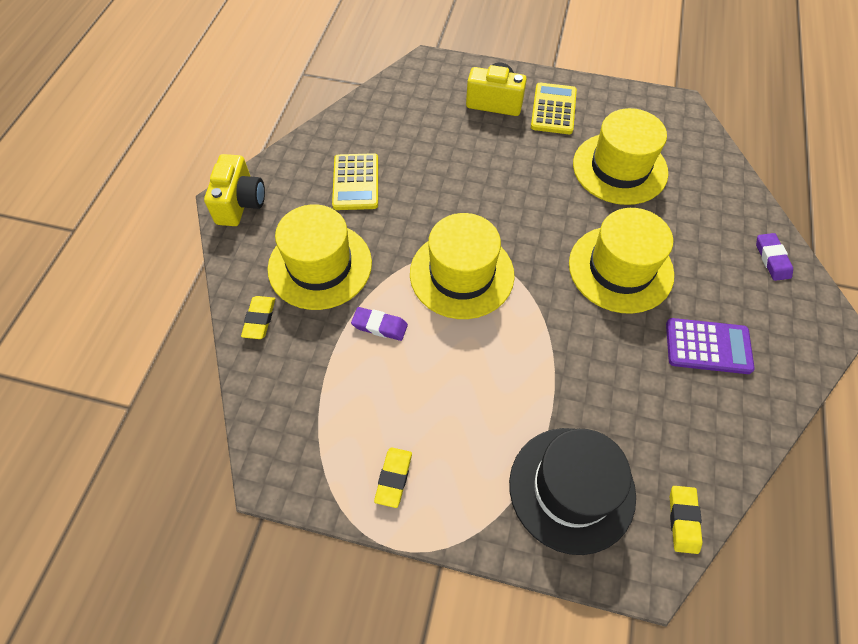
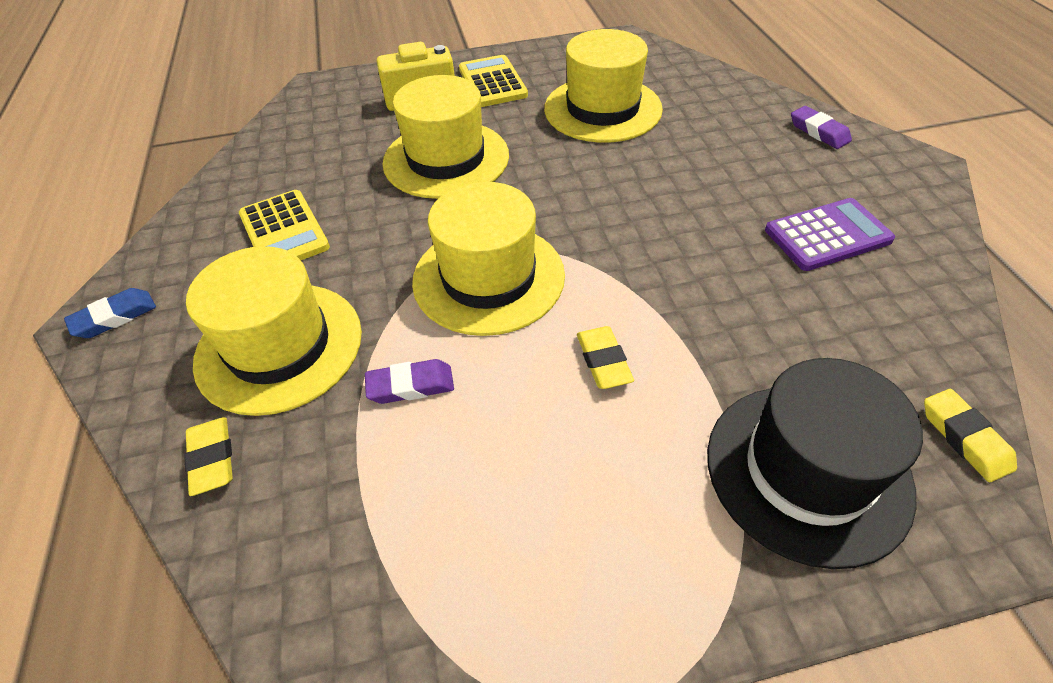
camera: 25 degrees left, 10 degrees down
yellow camera [204,154,265,226] -> blue eraser [64,288,156,338]
yellow eraser [374,447,412,508] -> yellow eraser moved to [577,326,634,389]
yellow hat [569,208,674,314] -> yellow hat moved to [382,75,509,199]

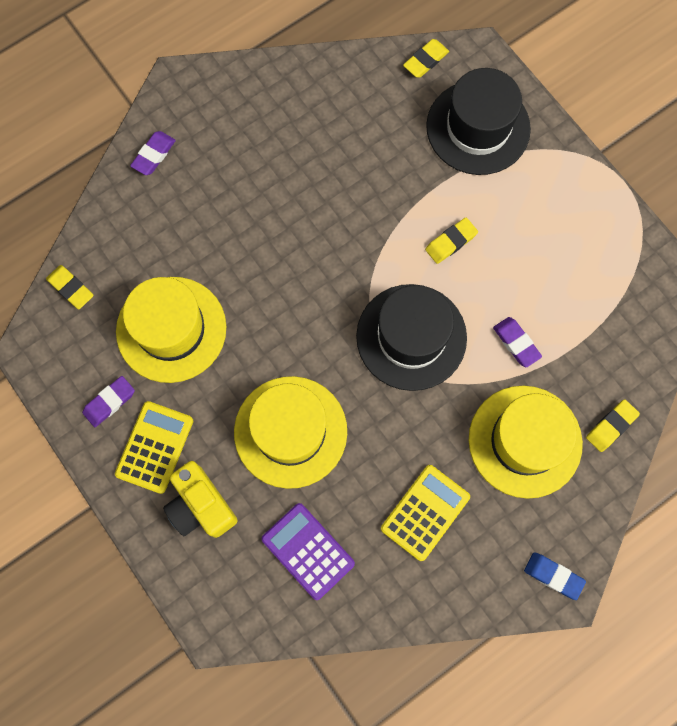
camera: 115 degrees left, 25 degrees up
yellow hat [412,182,565,336] -> black hat [356,284,467,391]
yellow calculator [459,55,528,107] -> yellow calculator turned 150 degrees clockwise [115,401,193,494]
purple calculator [765,198,895,271] -> purple calculator moved to [262,503,355,600]
none -> yellow eraser [46,265,93,309]
none -> purple eraser [82,376,135,427]

